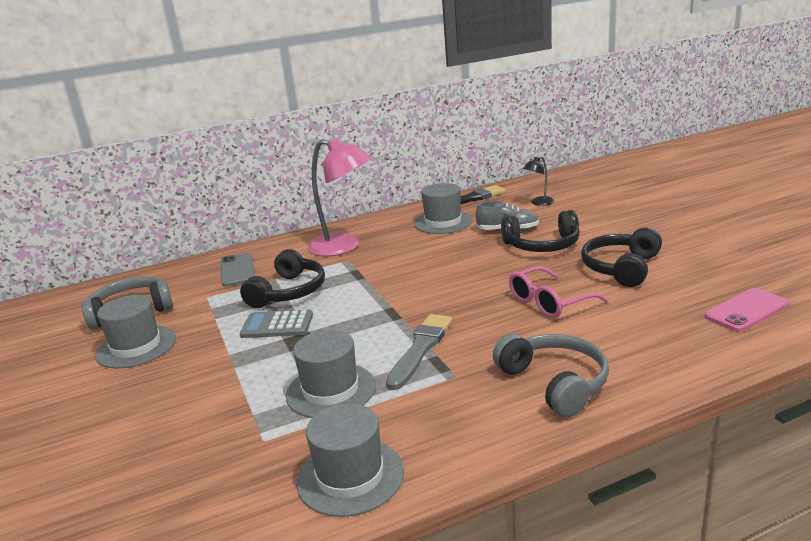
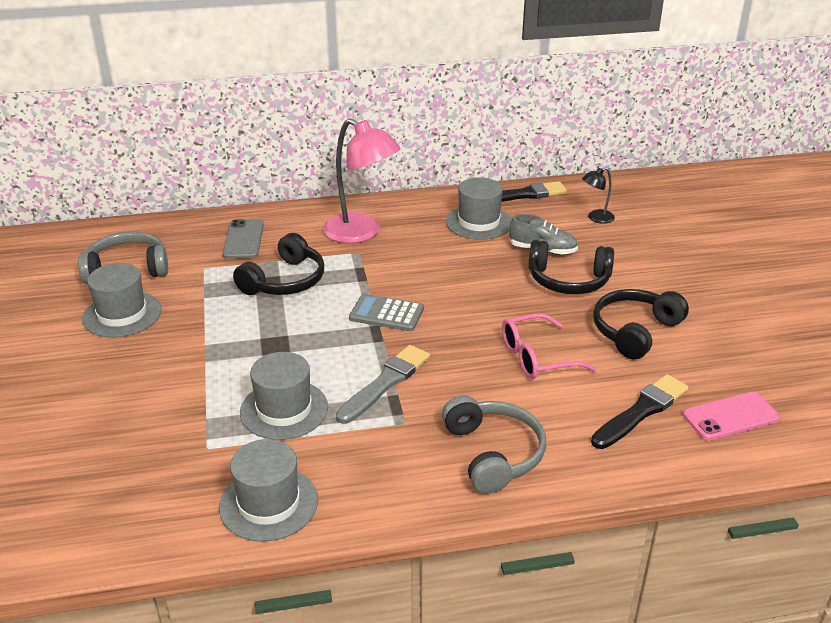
camera: 10 degrees right, 10 degrees up
grey calculator [240,310,313,338] -> grey calculator moved to [349,294,424,331]
none -> black brush [591,374,689,449]

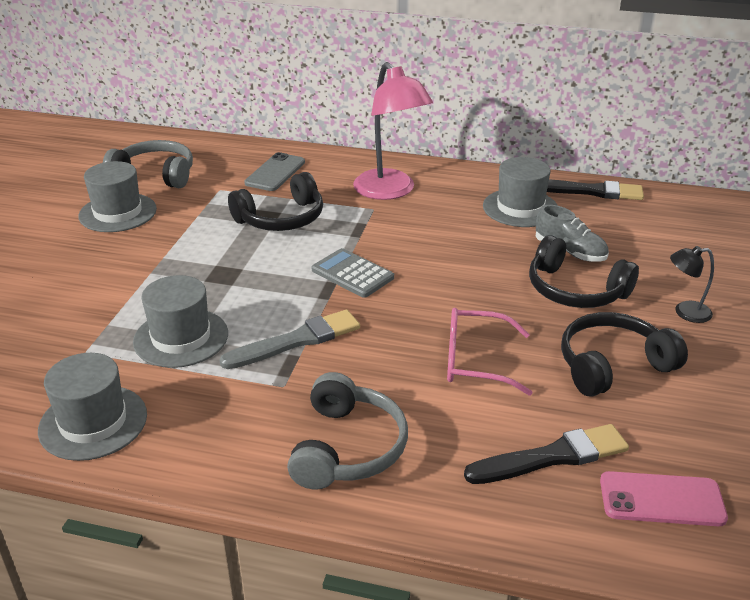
camera: 25 degrees right, 0 degrees up
black lamp [582,168,615,224] -> black lamp moved to [670,246,714,323]

